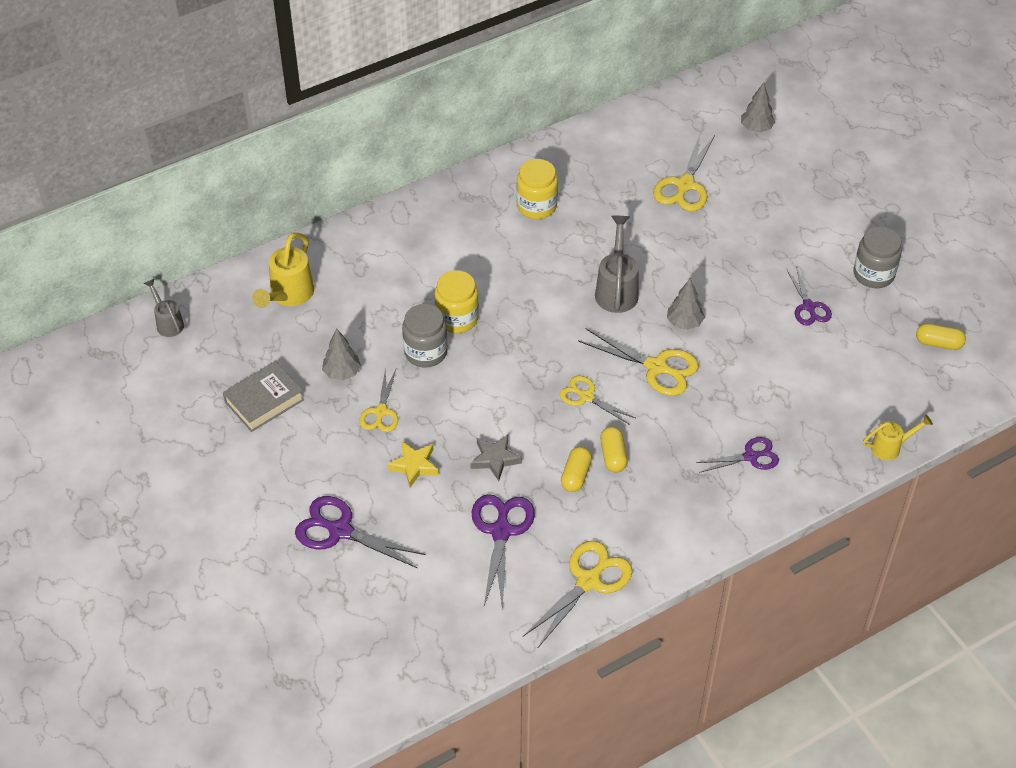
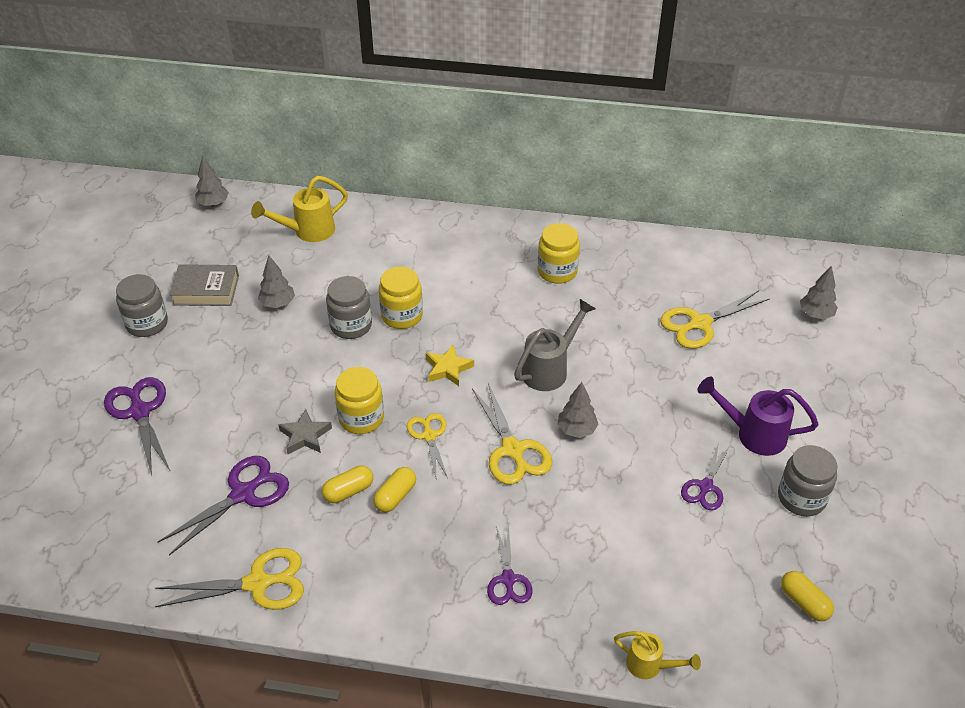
camera: 40 degrees right, 5 degrees down
grey watering can [144,279,184,337] -> grey tree [195,155,229,207]
yellow scissors [359,368,398,432] -> none
yellow star [387,441,439,487] -> yellow star moved to [426,344,474,386]
purple scissors [696,437,779,473] -> purple scissors turned 60 degrees clockwise [487,525,532,605]
none -> grey jar [116,274,168,337]
none -> yellow jar [335,367,384,434]
none -> purple watering can [697,377,818,456]

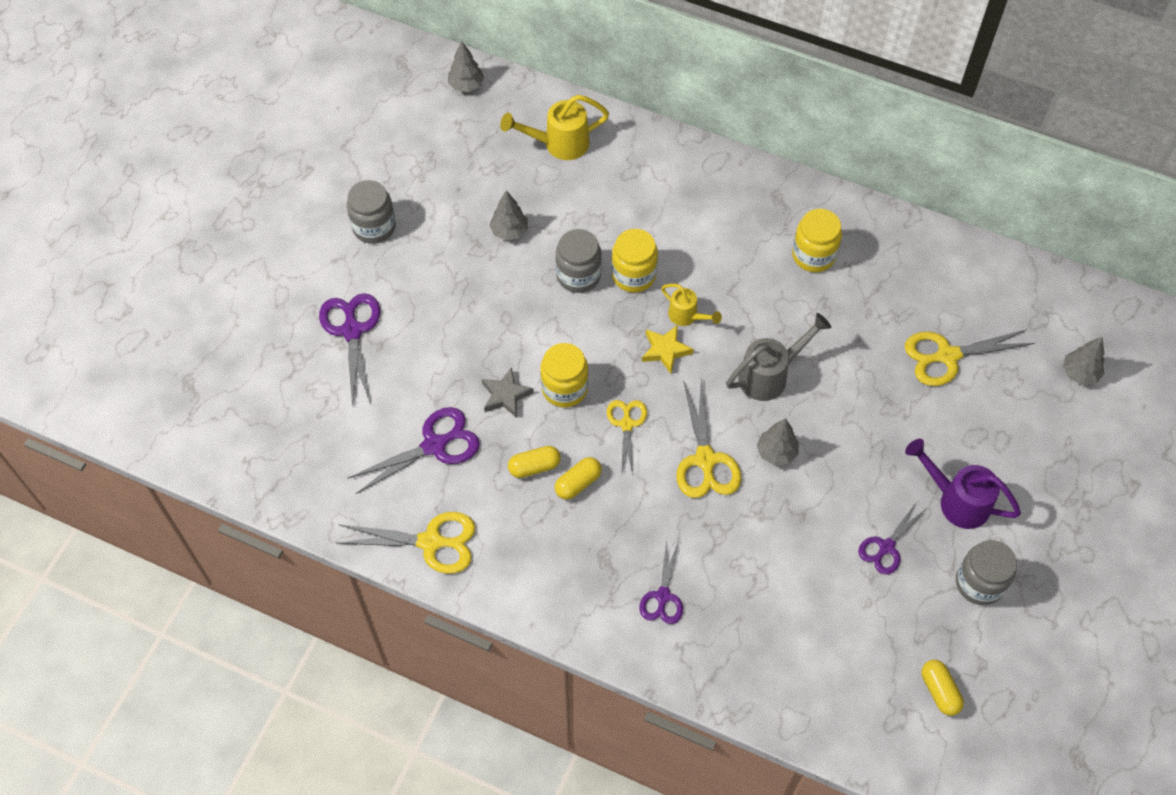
camera: 15 degrees right, 15 degrees up
grey book [169,264,239,306] -> none
yellow watering can [614,631,701,679] -> yellow watering can moved to [661,284,722,326]

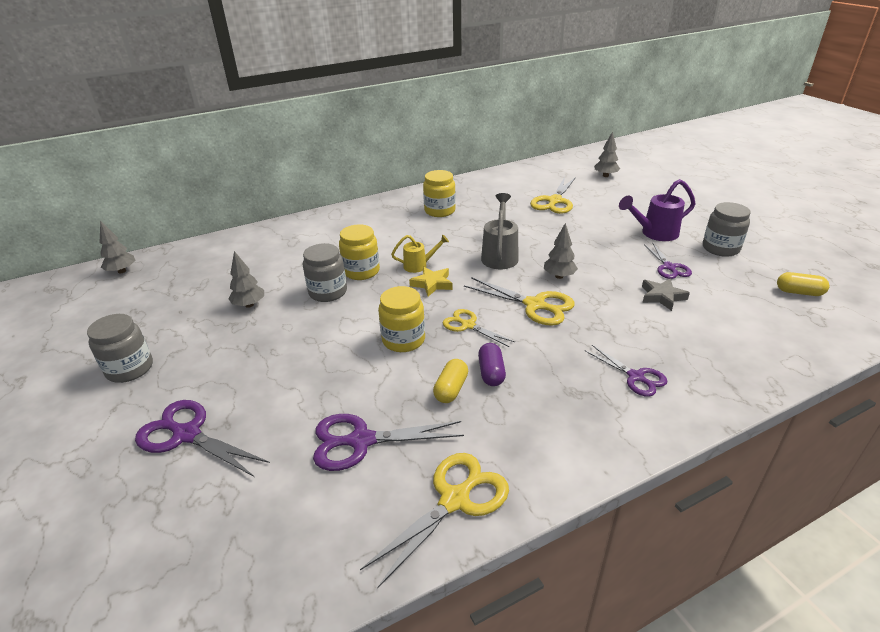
camera: 50 degrees left, 25 degrees down
purple scissors [347,407,480,494] -> purple scissors turned 105 degrees counterclockwise [313,414,464,471]
grey star [482,367,534,418] -> grey star moved to [642,278,690,311]
yellow watering can [500,95,609,160] -> none
yellow capsule [555,457,602,500] -> purple capsule [478,343,506,386]

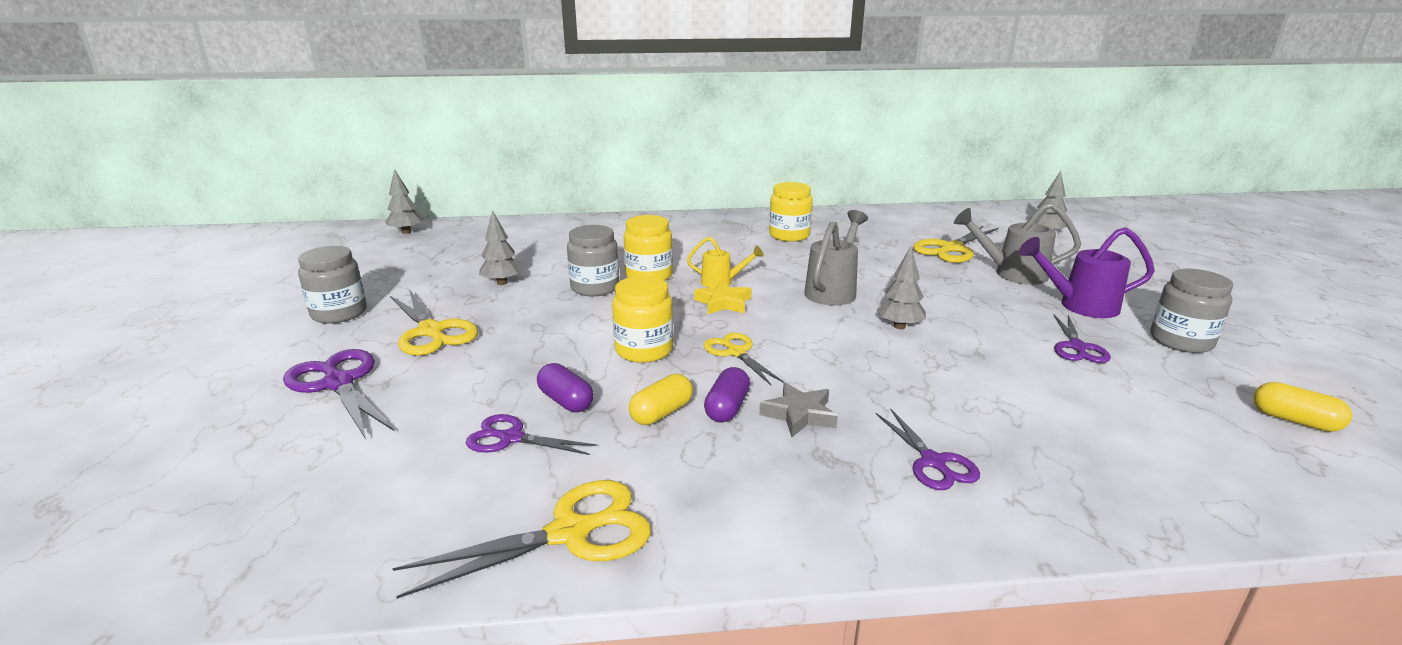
camera: 20 degrees right, 10 degrees down
purple scissors [313,414,464,471] -> purple scissors [466,414,597,455], size x0.64
yellow scissors [464,277,575,326] -> yellow scissors moved to [390,289,478,356]
grey star [642,278,690,311] -> grey star moved to [759,382,838,437]
none -> purple capsule [537,363,594,412]
none -> grey watering can [954,202,1081,285]

